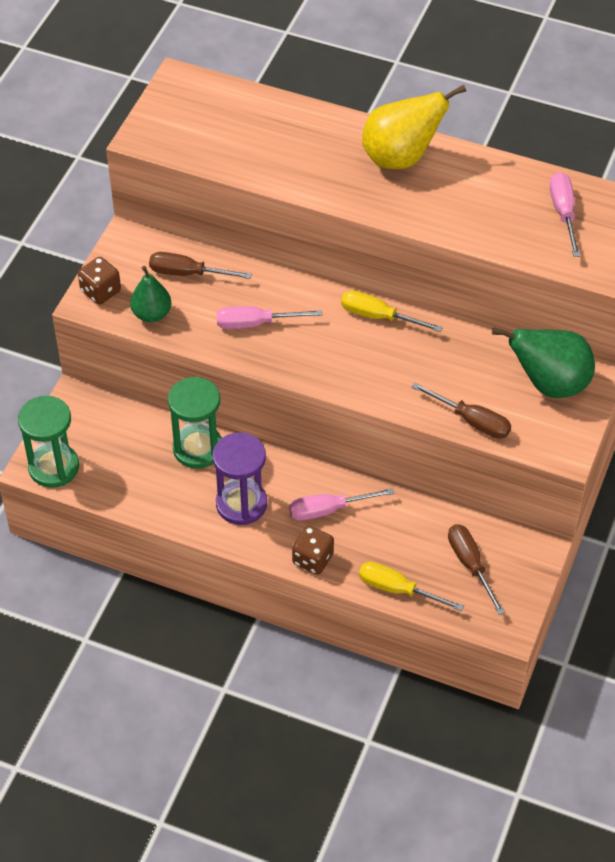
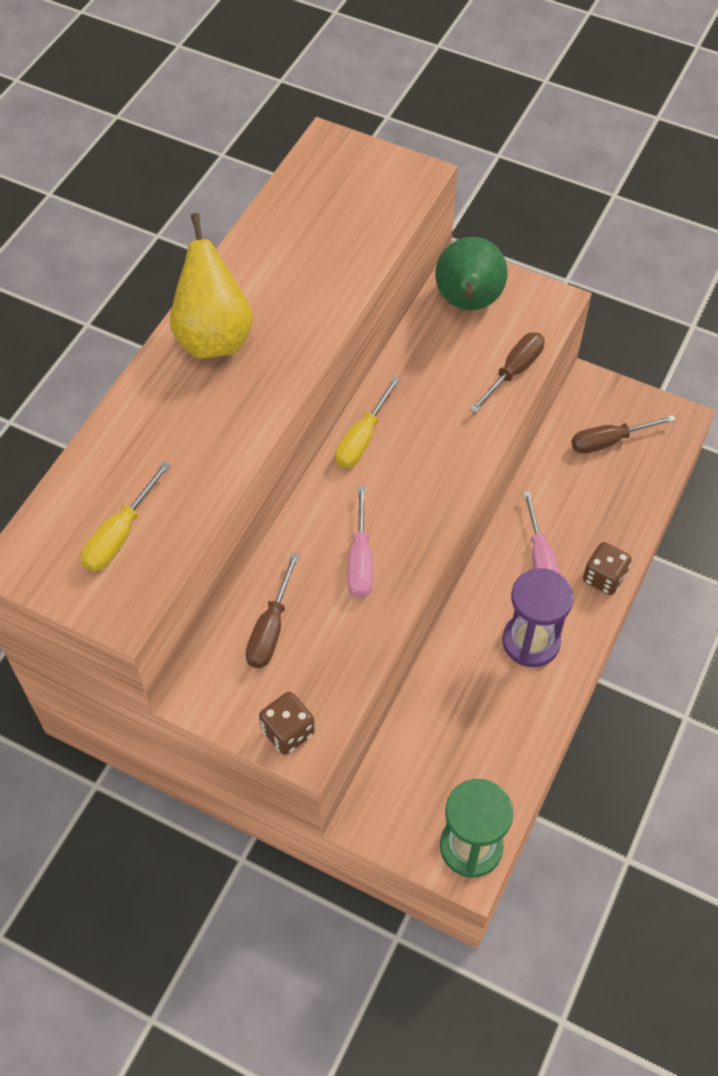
camera: 85 degrees left, 5 degrees up
green pear [130,266,171,322] -> none
green hourglass [168,377,222,469] -> none
yellow screwdriver [359,562,464,611] -> yellow screwdriver moved to [81,462,171,572]
pink screwdriver [550,172,580,257] -> none

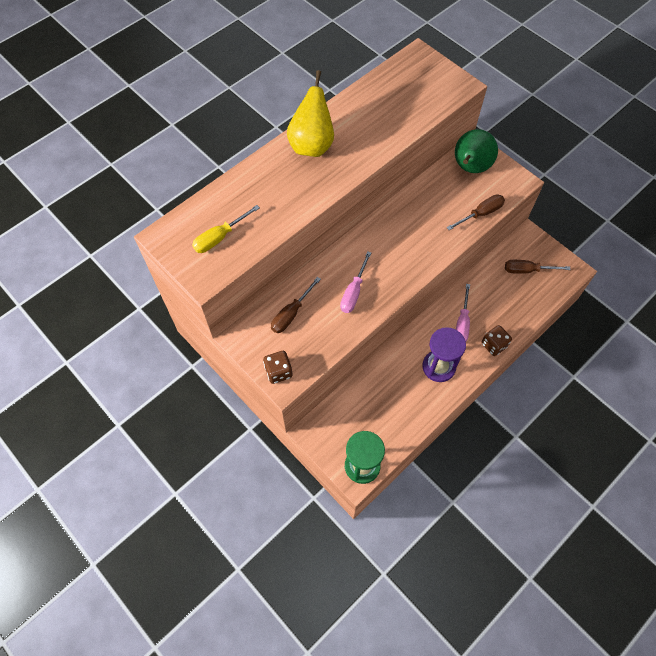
camera: 20 degrees right, 5 degrees up
yellow screwdriver [335,377,400,468] -> none

